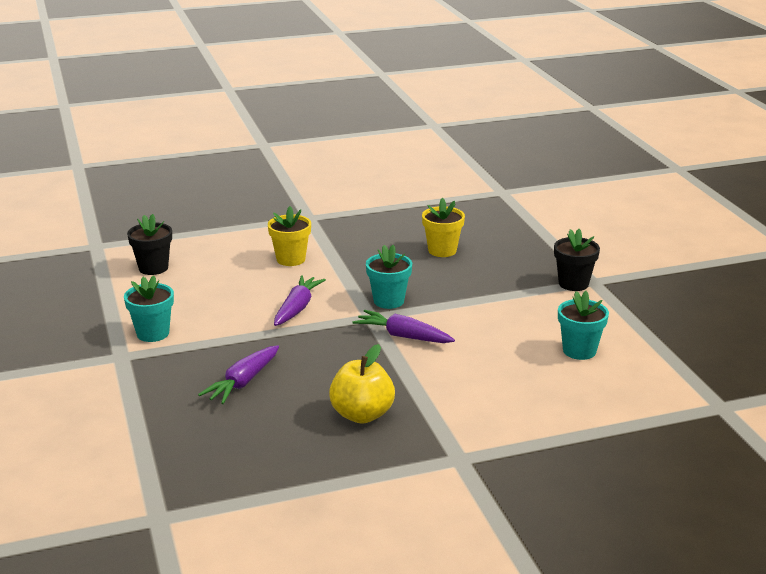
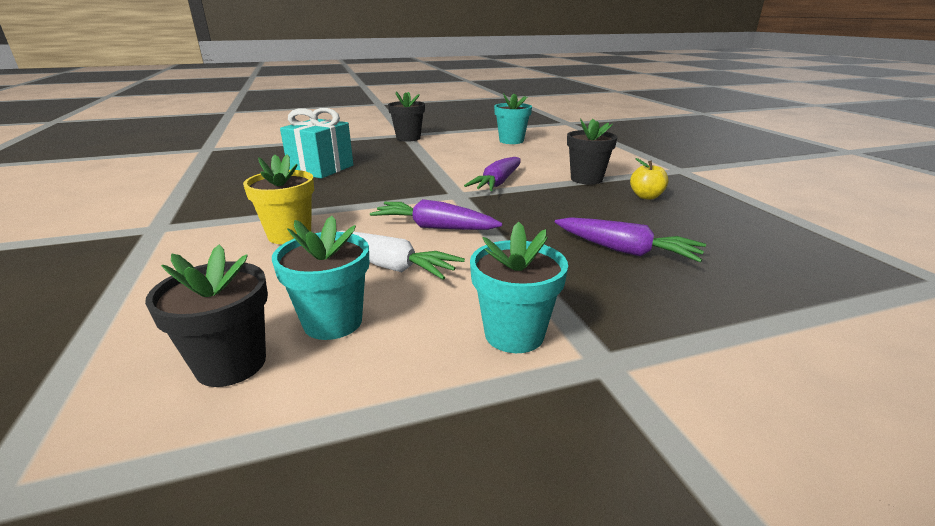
camera: 90 degrees left, 0 degrees up
yellow apple [329,344,395,424] -> yellow apple [630,158,669,200], size x0.58
turquoise flower pot [366,245,412,309] -> turquoise flower pot moved to [272,216,369,340]
yellow flower pot [422,198,465,257] -> turquoise gift [280,108,353,179]
none -> white carrot [337,230,465,280]
none -> black flower pot [567,118,617,185]

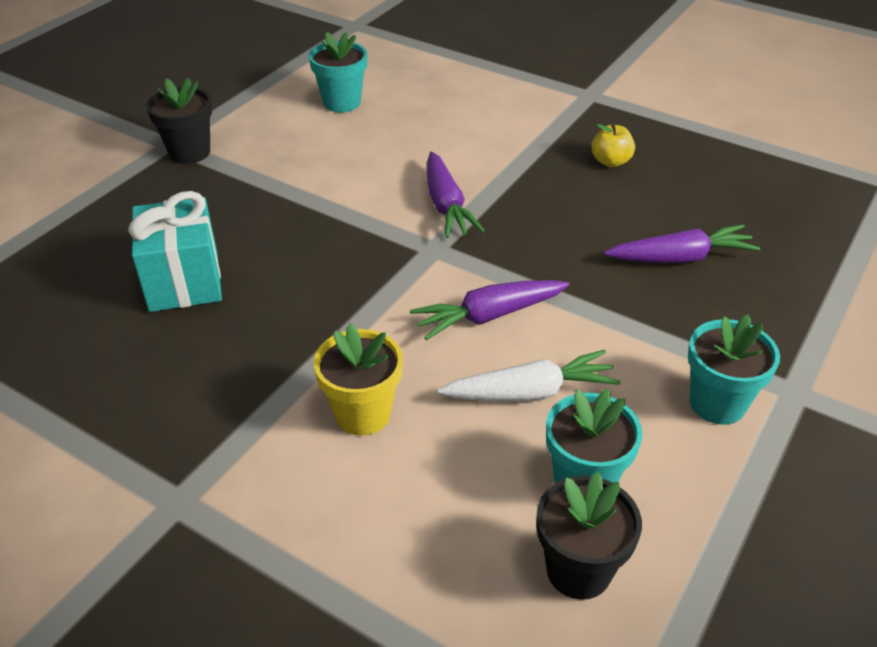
camera: 40 degrees left, 15 degrees up
black flower pot [567,118,617,185] -> none

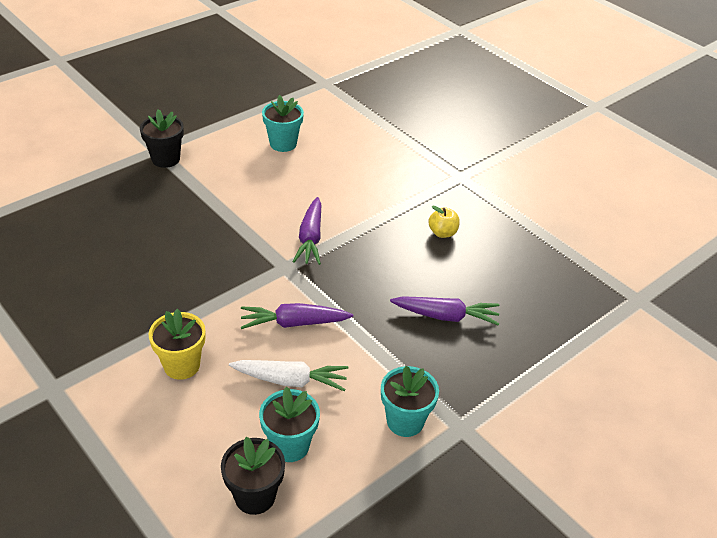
camera: 15 degrees right, 0 degrees up
turquoise gift [128,191,222,312] -> none

